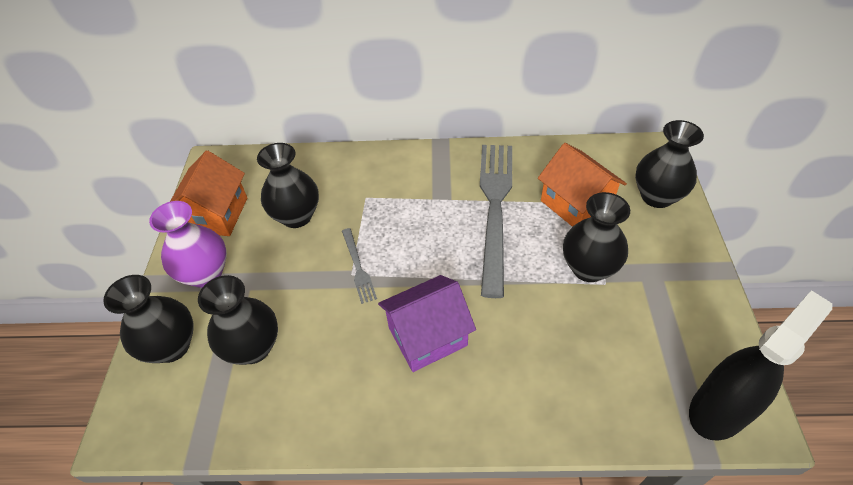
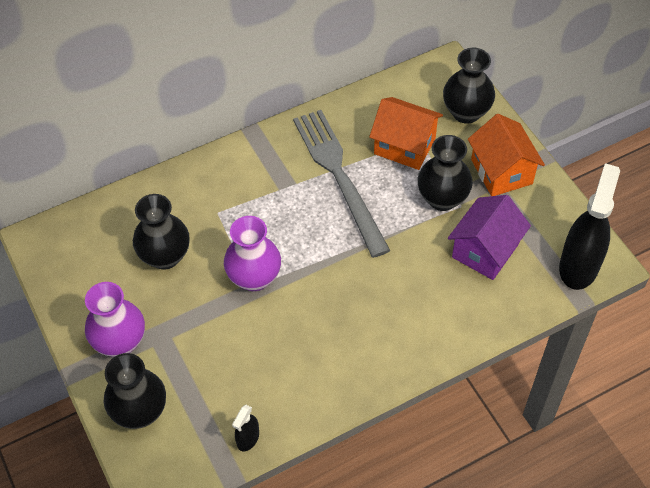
camera: 30 degrees left, 5 degrees up
orange house [170,150,247,236] -> orange house moved to [468,114,545,196]
black vase [198,275,278,365] -> none
grey fork [342,228,377,304] -> purple vase [224,216,281,291]
purple house [378,275,476,372] -> purple house moved to [448,195,531,280]
none -> black spray bottle [232,405,259,451]

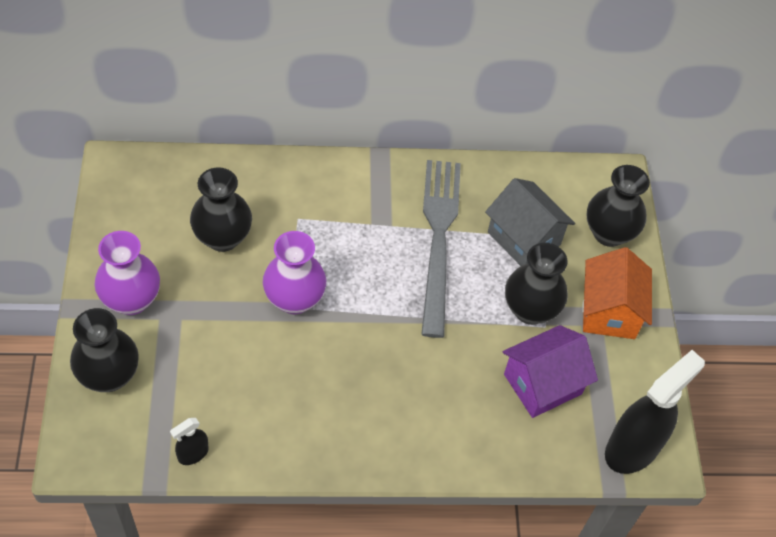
camera: 20 degrees right, 0 degrees up
orange house [369,97,443,170] -> grey house [485,178,575,266]

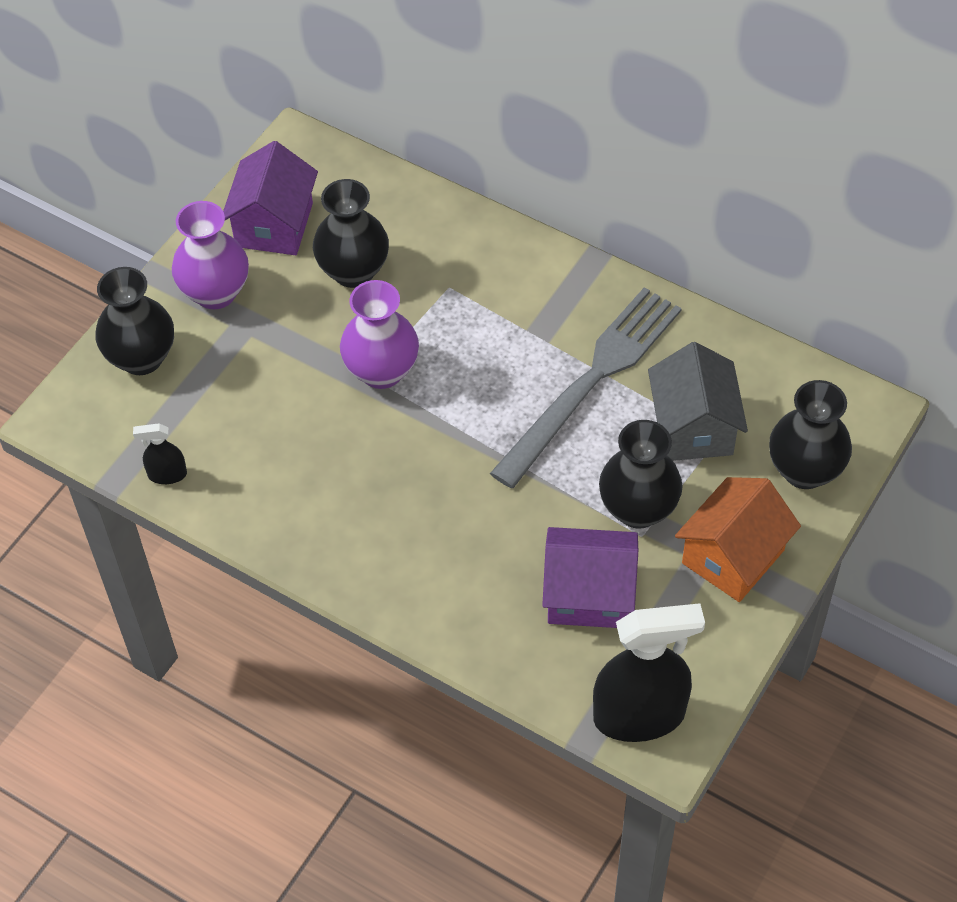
camera: 40 degrees right, 0 degrees up
none -> purple house [223,141,318,255]

